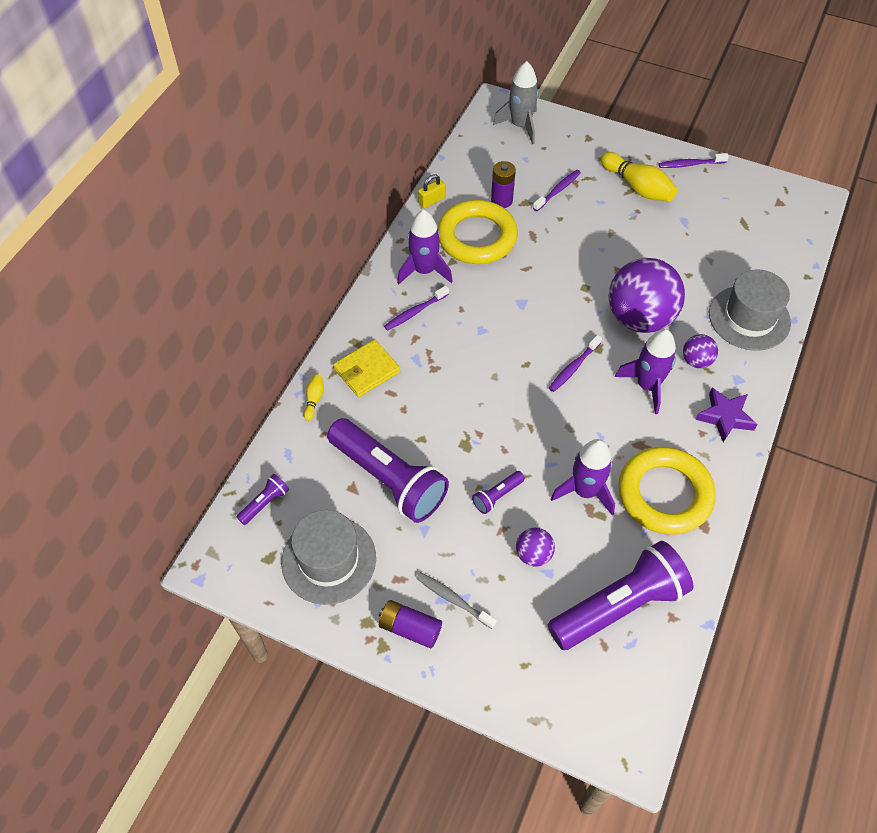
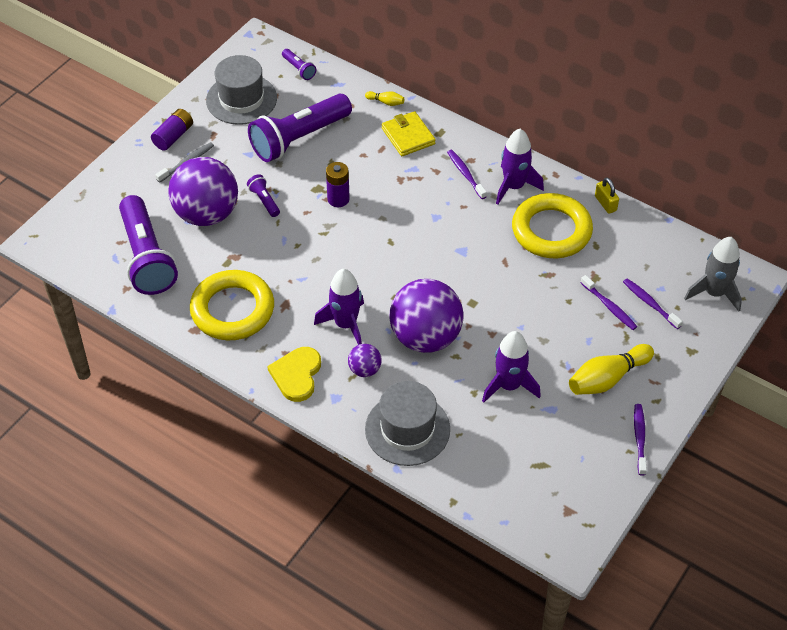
camera: 100 degrees right, 5 degrees down
purple battery [491,161,516,208] -> purple battery moved to [326,162,350,207]
purple ball [516,528,555,566] -> purple ball [168,157,238,226], size x2.21
purple toothbrush [549,335,602,392] -> purple toothbrush moved to [623,279,683,329]
purple rocket [551,439,615,515] -> purple rocket moved to [482,331,541,402]
purple star [695,388,758,442] -> yellow heart [267,347,321,402]

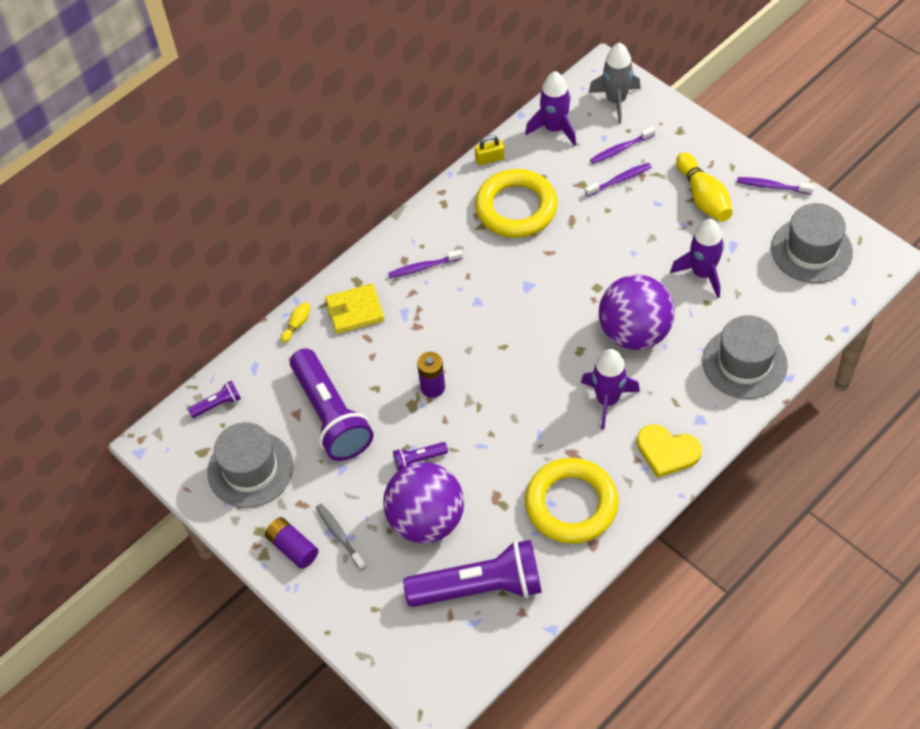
camera: 75 degrees left, 5 degrees up
purple ball [348,344,382,377] -> none
purple rocket [496,129,544,205] -> purple rocket moved to [525,71,576,146]
none -> grey hat [771,203,853,283]

